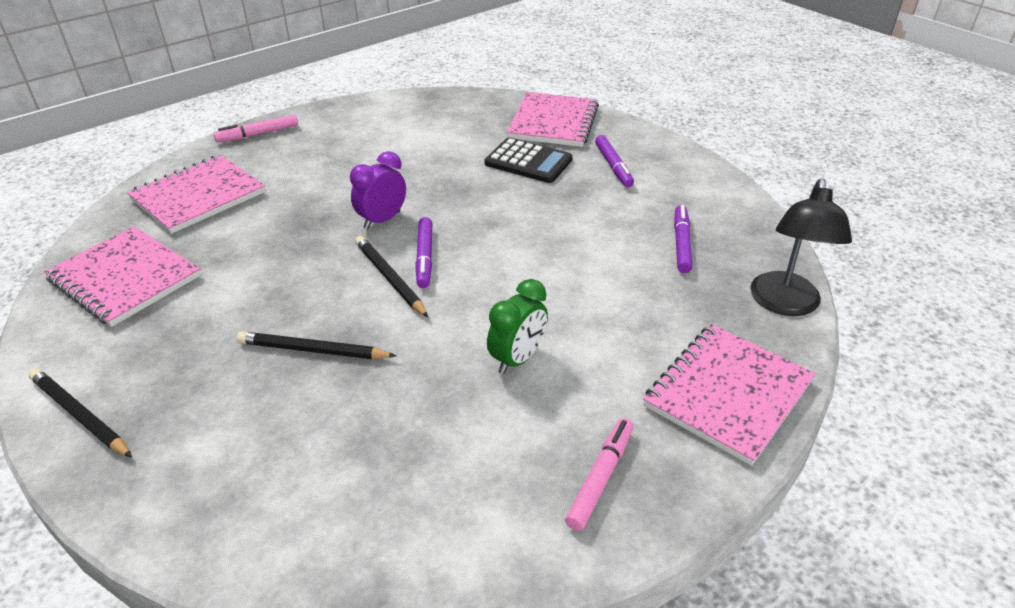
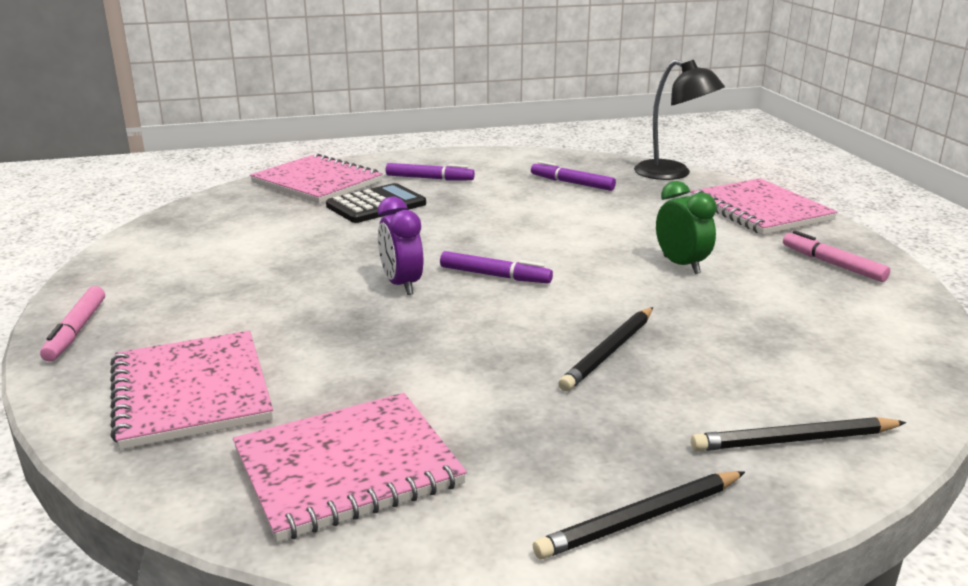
camera: 65 degrees left, 15 degrees down
black pencil [355,236,429,318] -> black pencil moved to [691,417,906,451]

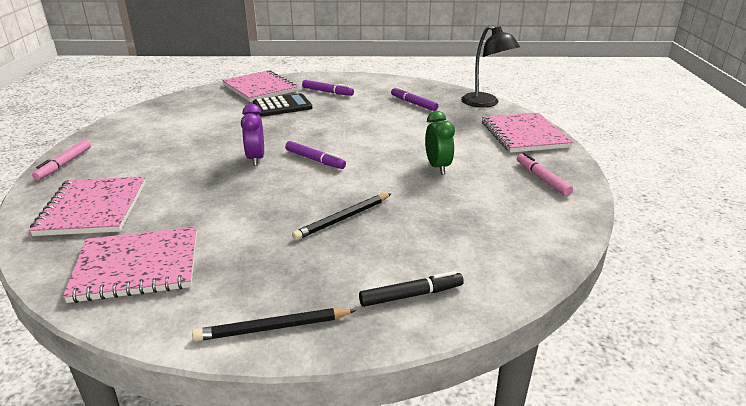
camera: 15 degrees right, 5 degrees up
black pencil [691,417,906,451] -> black marker [359,271,464,307]

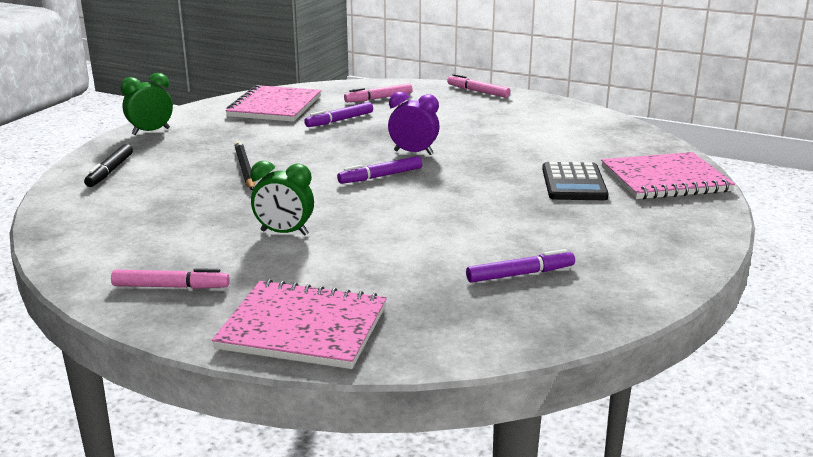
camera: 115 degrees right, 5 degrees down
pink notebook [29,177,146,236] -> pink marker [344,83,413,102]
black pencil [192,308,357,341] -> green clock [121,73,173,135]
purple marker [302,80,354,96] -> purple marker moved to [304,102,373,127]
black lamp [461,25,520,107] -> none

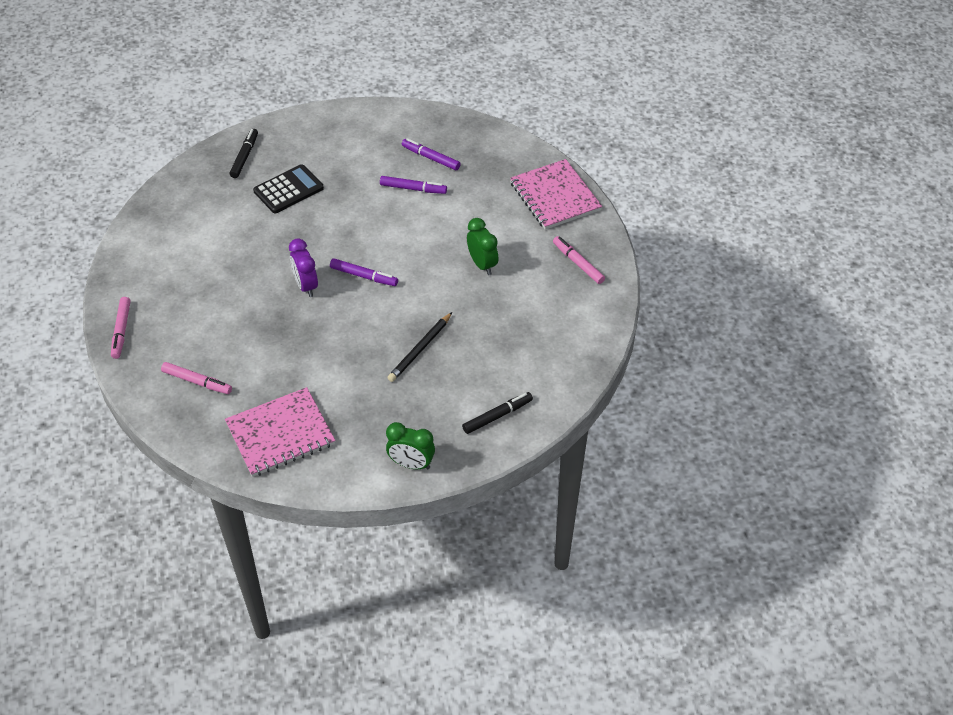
camera: 130 degrees left, 25 degrees up
purple marker [304,102,373,127] -> purple marker moved to [380,176,447,194]
pink notebook [601,152,735,200] -> black marker [229,129,258,178]

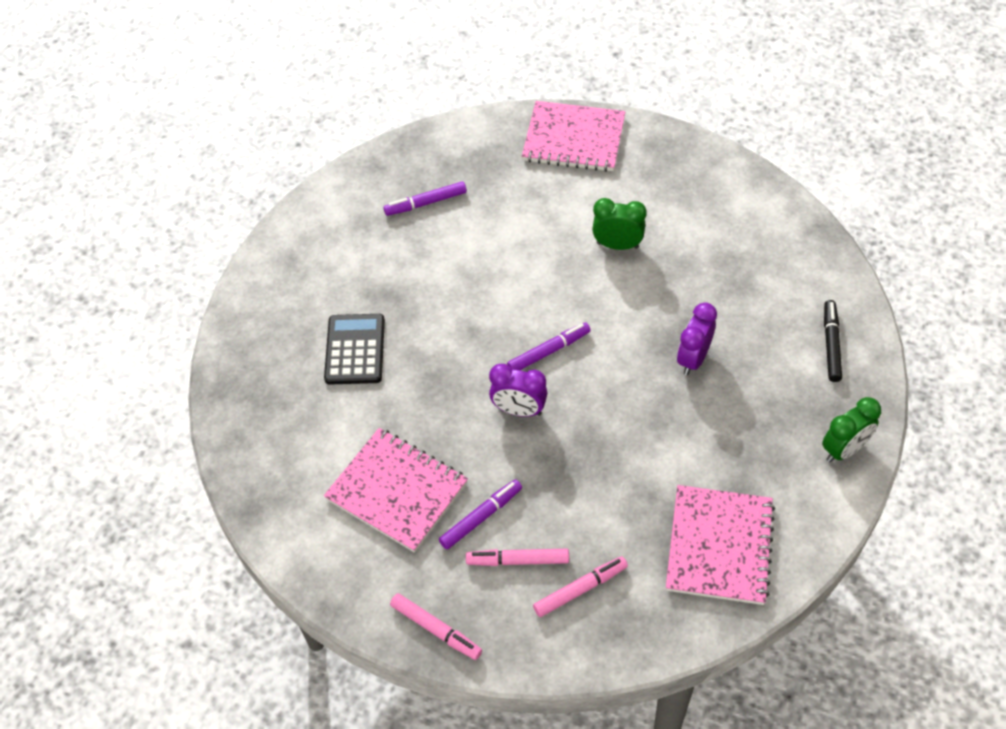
camera: 50 degrees left, 5 degrees up
black marker [229,129,258,178] -> none
purple marker [380,176,447,194] -> purple marker moved to [439,480,522,549]
black pencil [387,312,452,382] -> purple clock [677,303,717,375]
pink marker [553,236,605,284] -> pink marker moved to [466,549,569,566]
none -> pink notebook [324,428,468,553]

